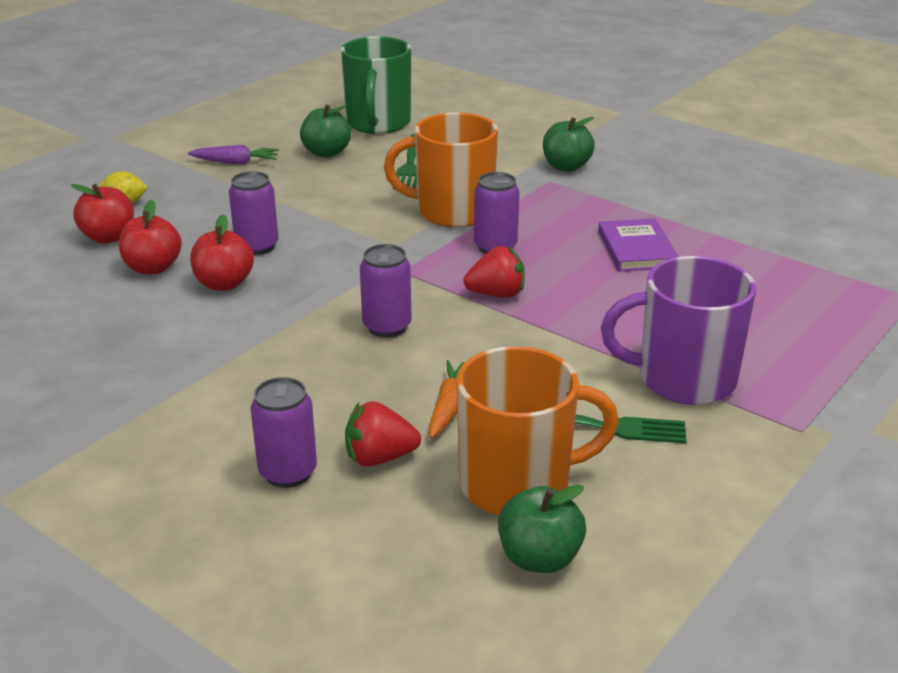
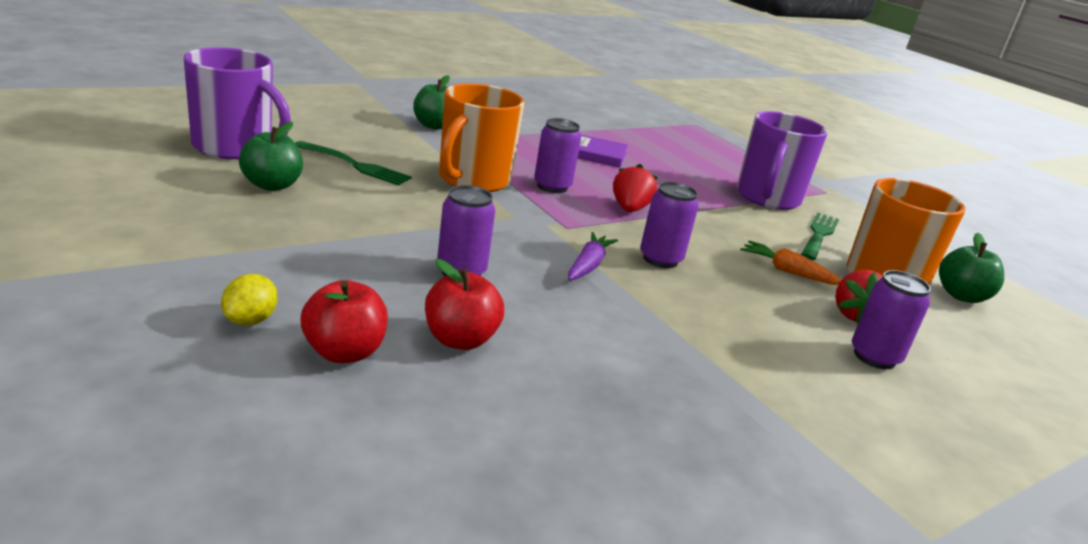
camera: 75 degrees left, 5 degrees down
purple carrot [188,145,279,164] -> purple carrot moved to [568,232,618,280]
red apple [190,214,254,291] -> none
green mug [341,36,411,134] -> purple mug [184,47,291,159]

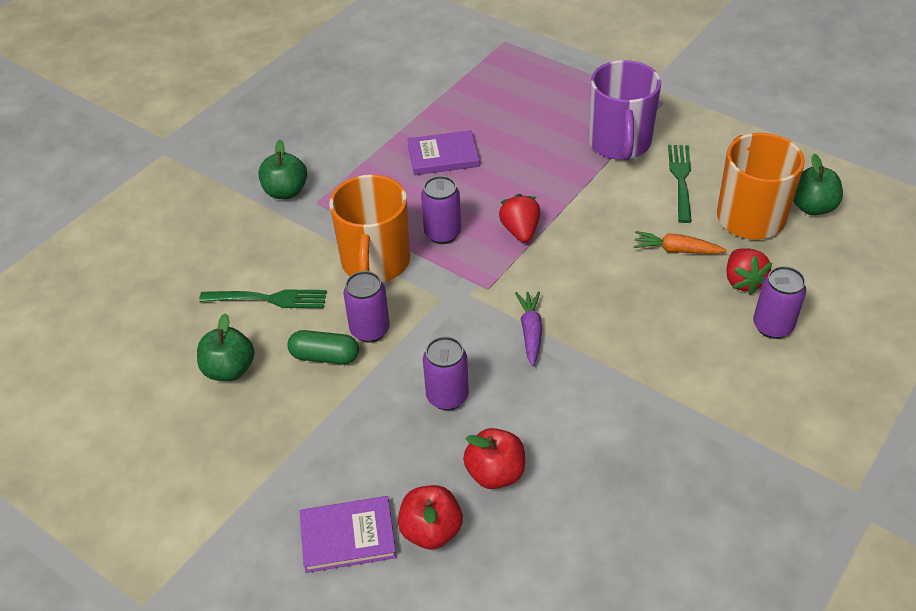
camera: 15 degrees left, 20 degrees up
purple mug [184,47,291,159] -> none
yellow lemon [221,274,278,326] -> purple book [300,496,397,573]
purple can [640,182,698,268] -> purple can moved to [343,271,390,343]
none -> green capsule [287,330,359,364]

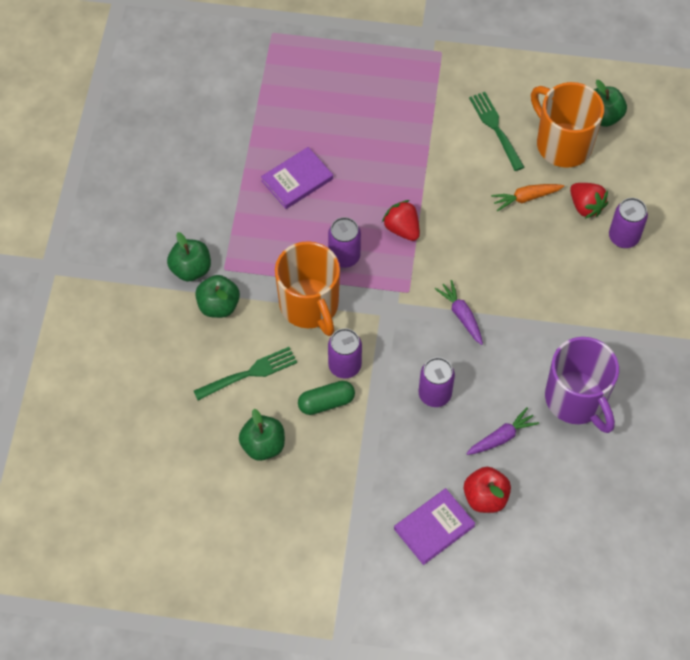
camera: 30 degrees left, 15 degrees up
red apple [463,428,525,489] -> purple carrot [466,407,539,455]
purple mug [588,60,661,160] -> purple mug moved to [545,337,619,433]
none -> green apple [195,275,240,318]

